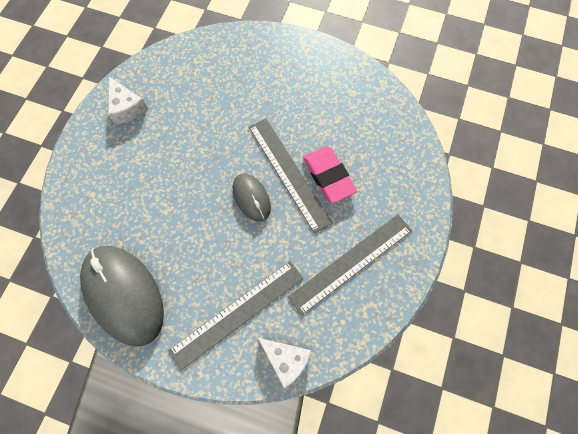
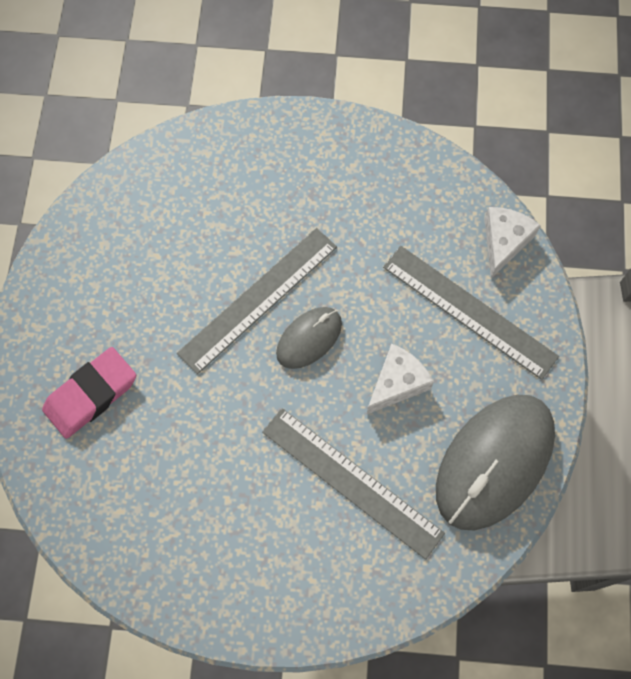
camera: 105 degrees left, 0 degrees up
white cheese [108,77,148,124] -> white cheese moved to [367,344,434,414]
grey ruler [288,214,412,316] -> grey ruler moved to [262,408,445,560]
pink eraser [303,146,357,203] -> pink eraser moved to [42,347,136,439]

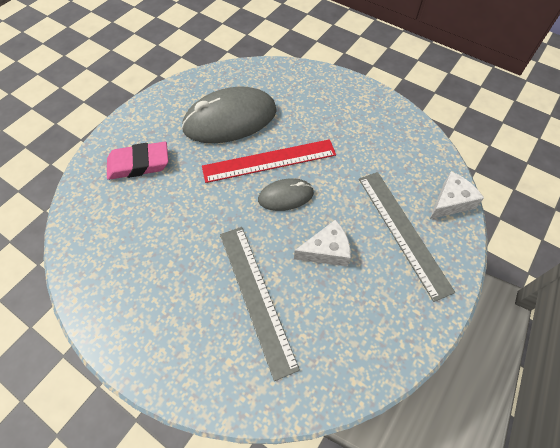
camera: 30 degrees right, 10 degrees down
grey ruler [177,228,337,374] -> red ruler [202,139,336,183]
grey mouse [436,395,555,530] -> grey mouse moved to [181,86,277,143]

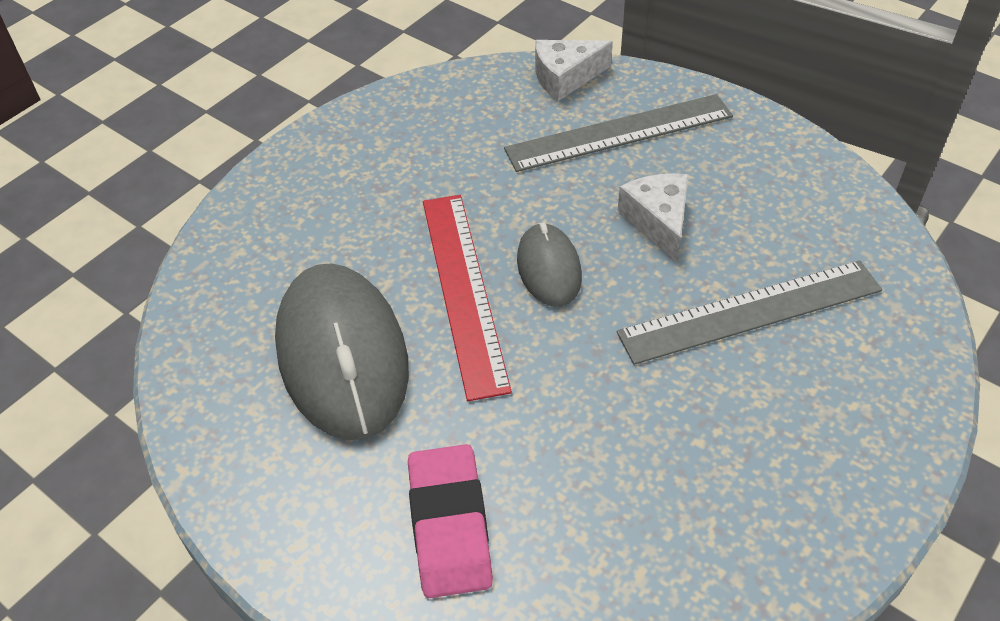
camera: 85 degrees left, 10 degrees down
white cheese [430,171,484,219] -> white cheese turned 75 degrees counterclockwise [535,40,613,101]

